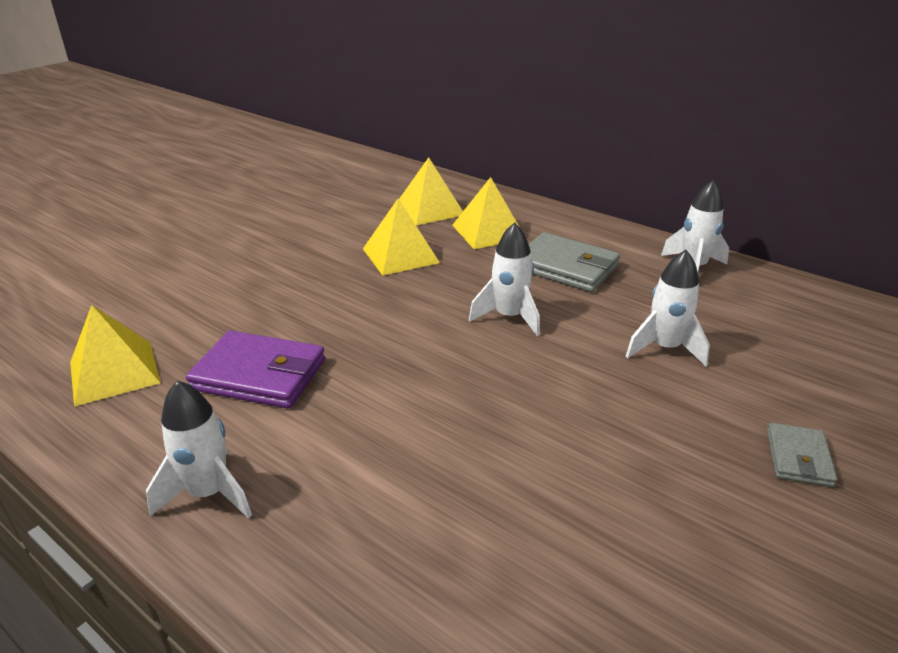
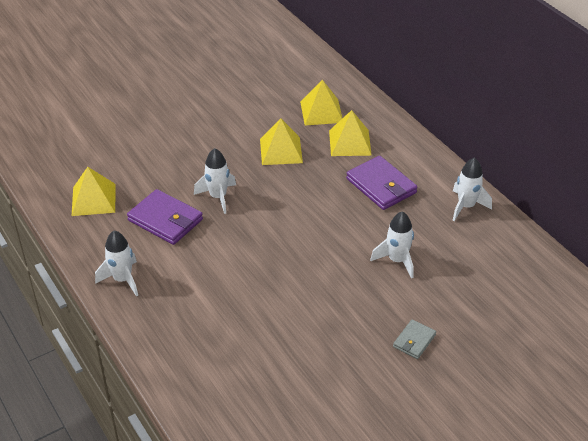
camera: 20 degrees right, 10 degrees up
white rocket [469,222,540,336] -> white rocket moved to [194,148,236,214]
grey wallet [529,232,620,292] -> purple wallet [346,156,417,210]

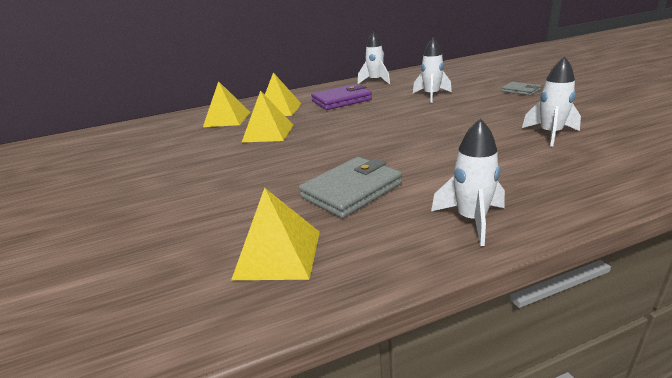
camera: 75 degrees left, 15 degrees down
purple wallet [127,189,203,245] -> grey wallet [299,157,402,218]
white rocket [194,148,236,214] -> white rocket moved to [522,56,581,147]

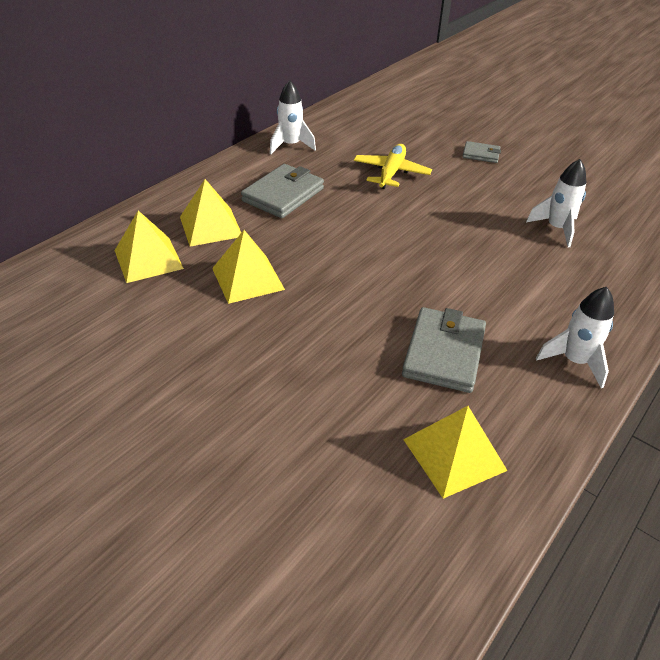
camera: 35 degrees left, 15 degrees up
purple wallet [311,84,372,110] -> grey wallet [241,164,324,218]
white rocket [413,38,452,103] -> yellow plane [354,144,432,189]

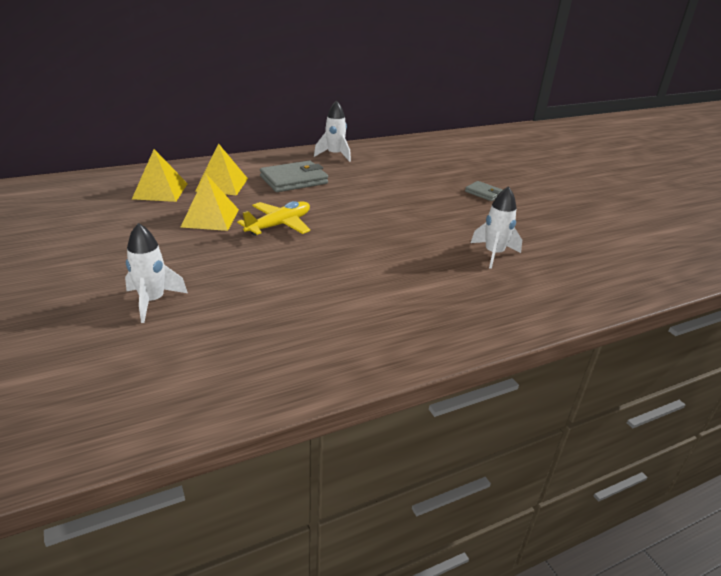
camera: 25 degrees right, 10 degrees down
yellow plane [354,144,432,189] -> yellow plane moved to [237,201,310,236]
grey wallet [402,307,486,393] -> none
yellow pyramid [403,406,508,499] -> none
white rocket [536,287,614,388] -> white rocket moved to [125,223,188,323]

